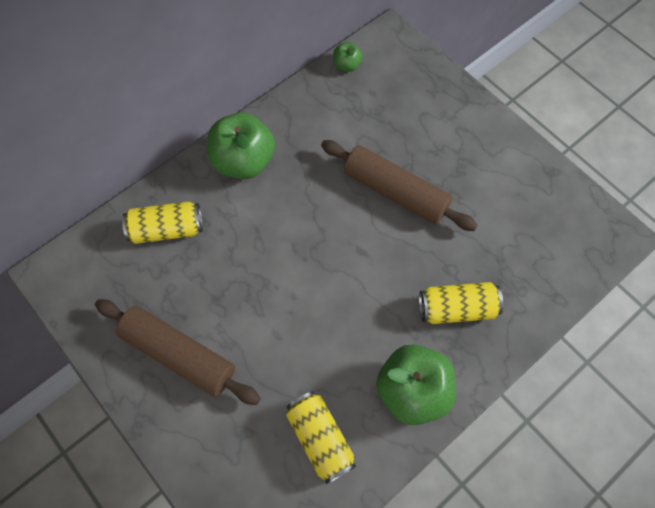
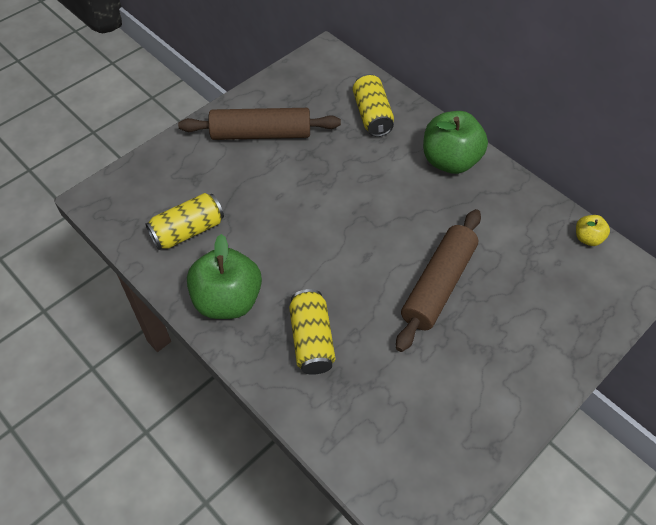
camera: 85 degrees right, 10 degrees down
brown rolling pin [95,299,261,405] -> brown rolling pin turned 60 degrees clockwise [178,108,341,140]
green apple [333,42,363,72] -> yellow apple [576,215,610,246]

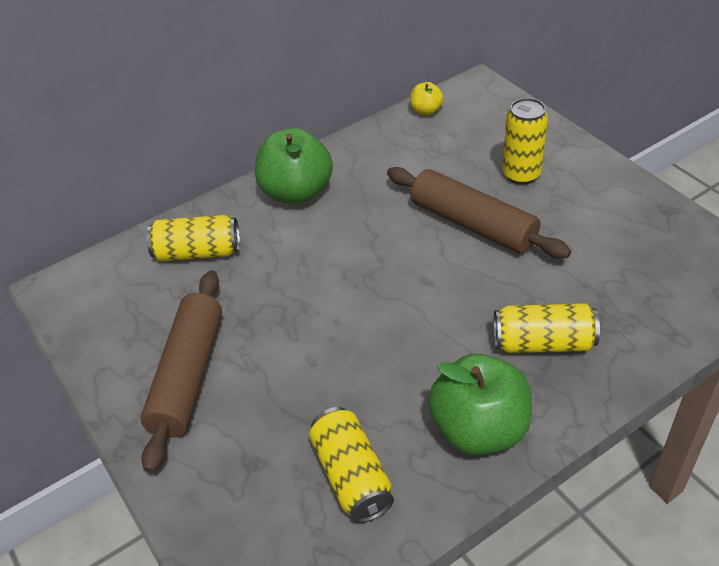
camera: 75 degrees left, 10 degrees down
none -> yellow can [502,98,548,185]

